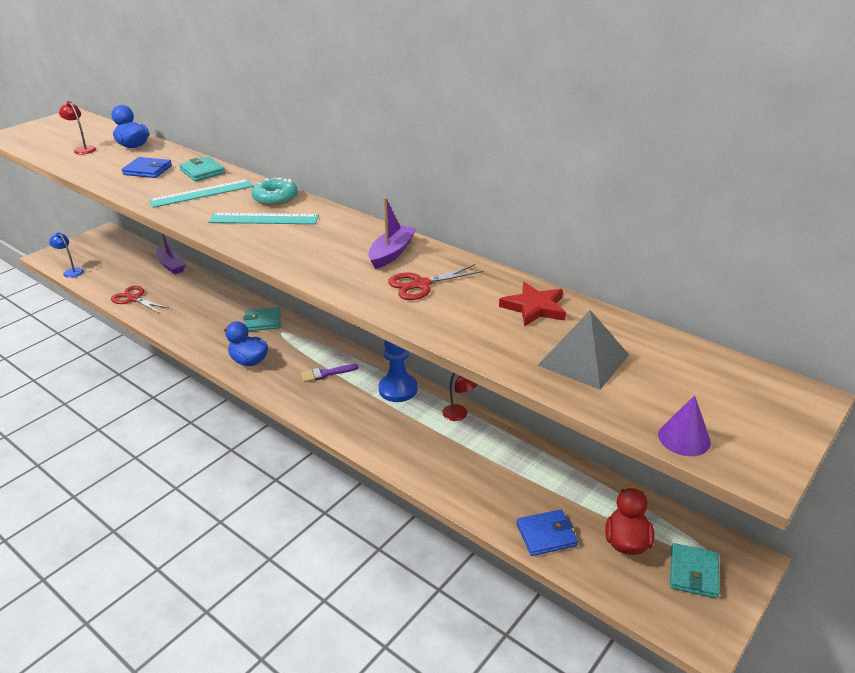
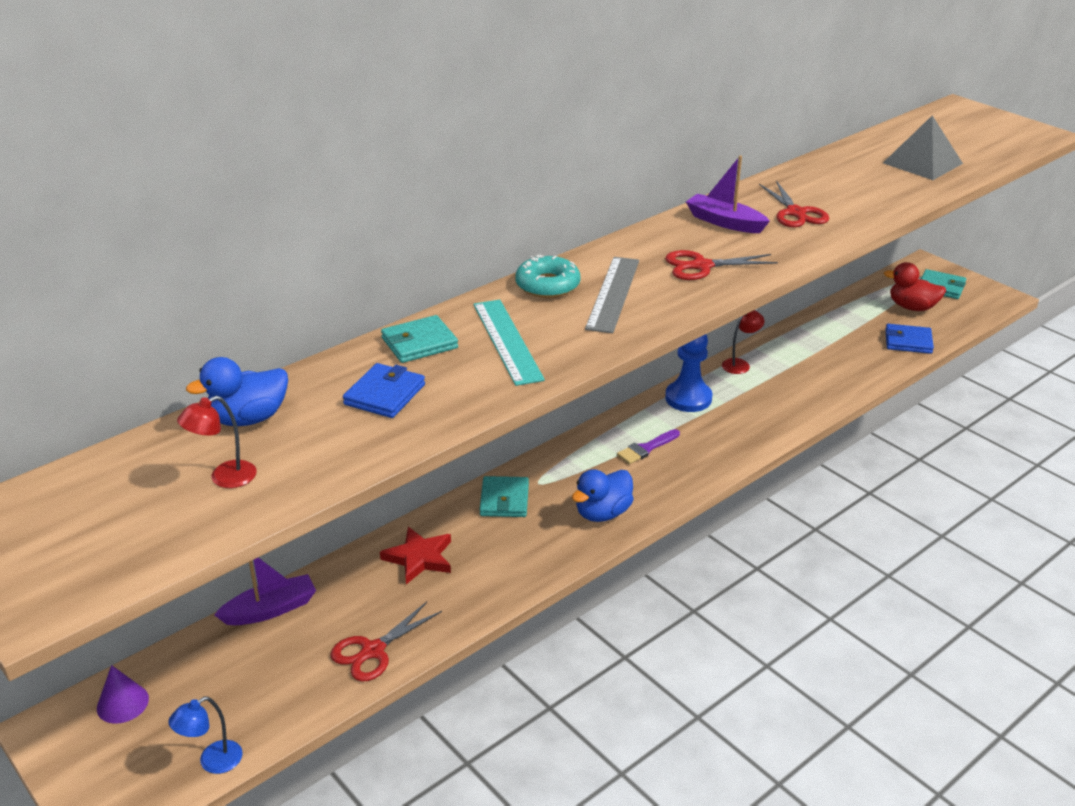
camera: 80 degrees left, 0 degrees up
turquoise ruler [208,213,319,224] -> grey ruler [585,257,639,333]
purple brush [301,364,359,382] -> purple brush turned 60 degrees clockwise [617,429,680,464]
red star [499,282,566,327] -> red star moved to [380,527,451,584]
blue wallet [516,509,578,556] -> blue wallet turned 75 degrees counterclockwise [885,324,934,354]
purple cone [658,395,711,456] -> purple cone moved to [97,665,149,724]
none -> red scissors [665,250,778,280]

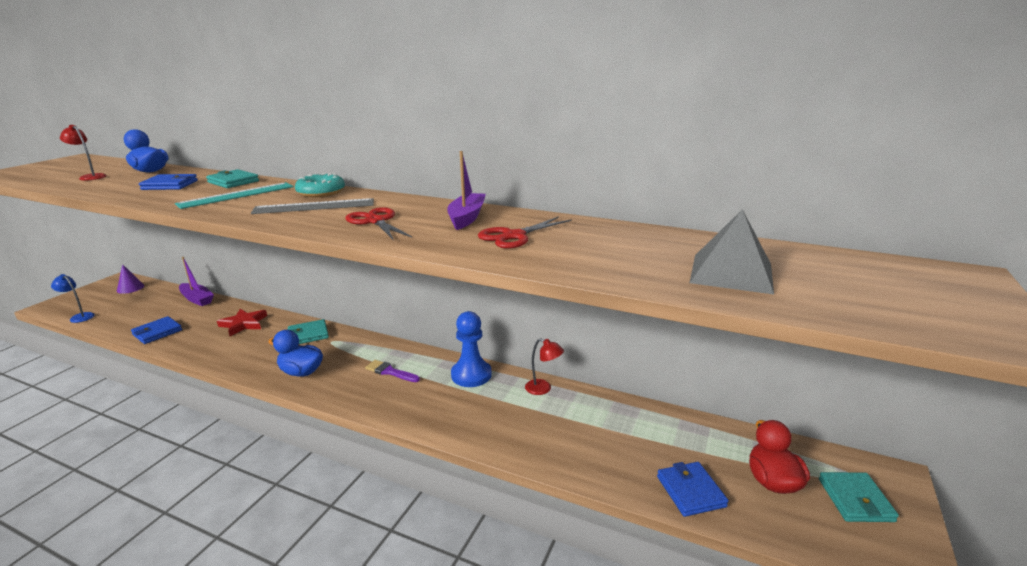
camera: 65 degrees right, 10 degrees down
red scissors [330,602,442,682] -> blue wallet [131,316,182,344]

